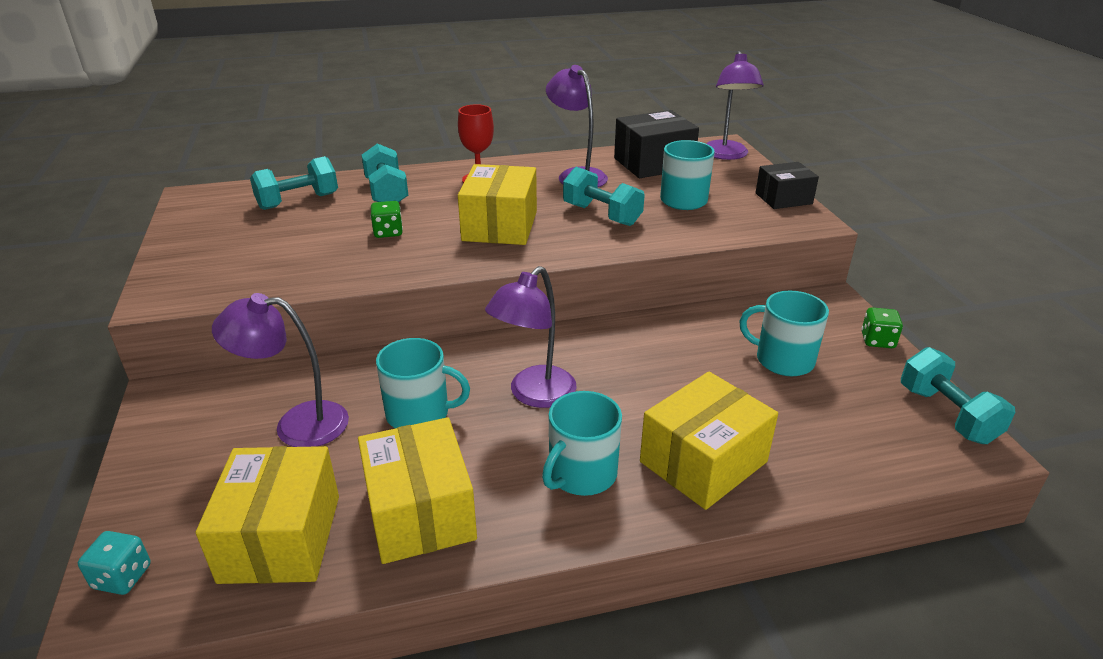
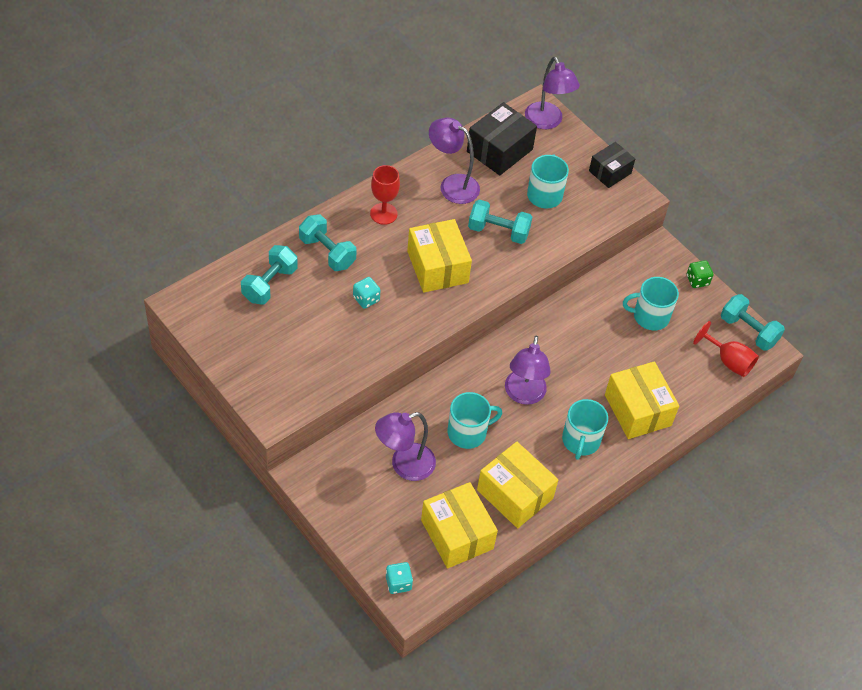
camera: 30 degrees left, 20 degrees up
green dice [370,201,403,238] -> turquoise dice [353,277,381,309]
yellow box [640,372,778,510] -> yellow box turned 45 degrees counterclockwise [605,361,679,439]
none -> red goblet [693,321,759,377]

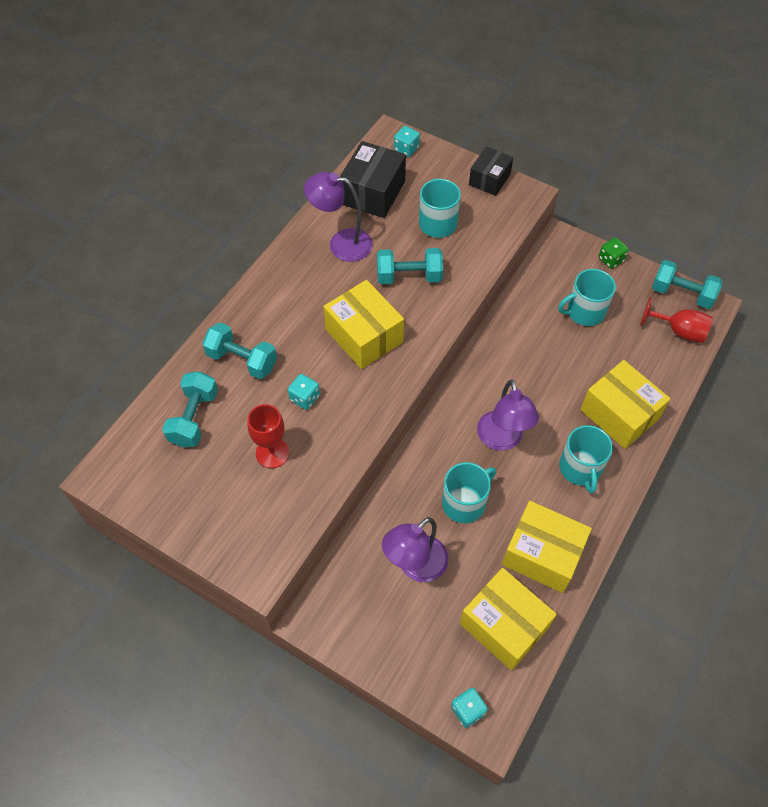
camera: 15 degrees left, 5 degrees up
red goblet [370,165,400,225] -> red goblet moved to [247,404,289,468]
purple lamp [525,57,580,129] -> turquoise dice [394,126,420,157]

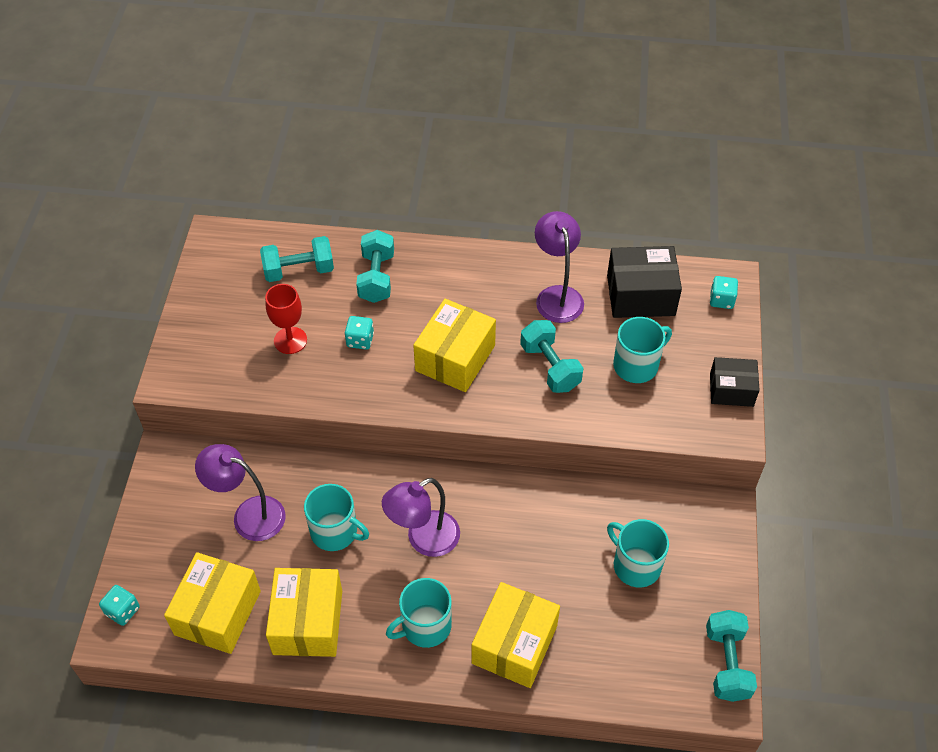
camera: 65 degrees right, 5 degrees down
green dice [599,237,629,269] -> none
red goblet [640,298,713,343] -> none

